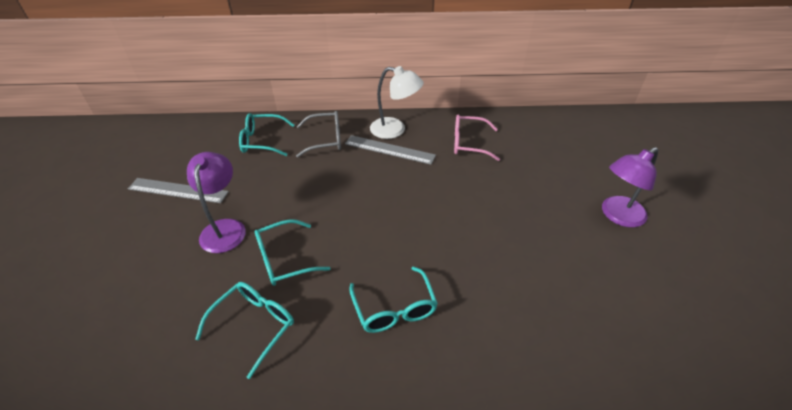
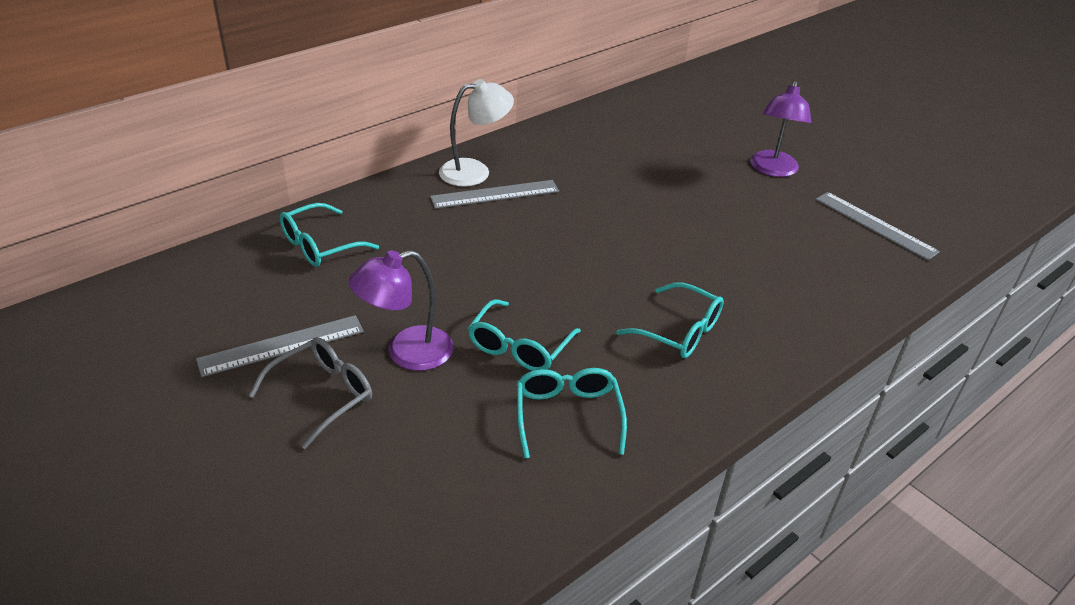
camera: 40 degrees left, 5 degrees down
purple lamp [187,152,246,253] -> purple lamp turned 75 degrees counterclockwise [349,250,453,371]
grey glasses [296,111,341,157] -> grey glasses moved to [248,337,372,449]
pink glasses [454,115,500,161] -> none
none -> grey ruler [815,192,940,261]

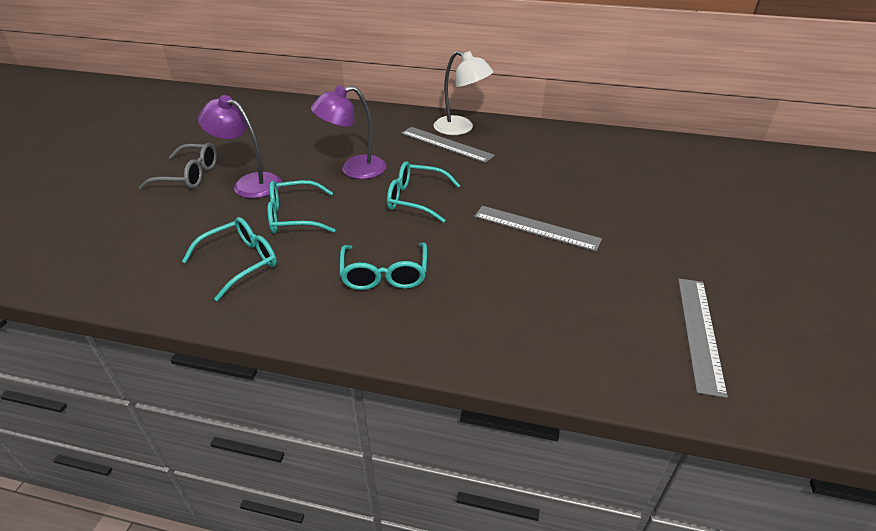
camera: 55 degrees right, 0 degrees up
grey ruler [196,315,364,377] -> grey ruler moved to [474,206,602,251]
turquoise glasses [280,203,379,267] -> turquoise glasses moved to [387,161,460,223]
purple lamp [750,81,811,177] -> purple lamp moved to [311,85,386,179]

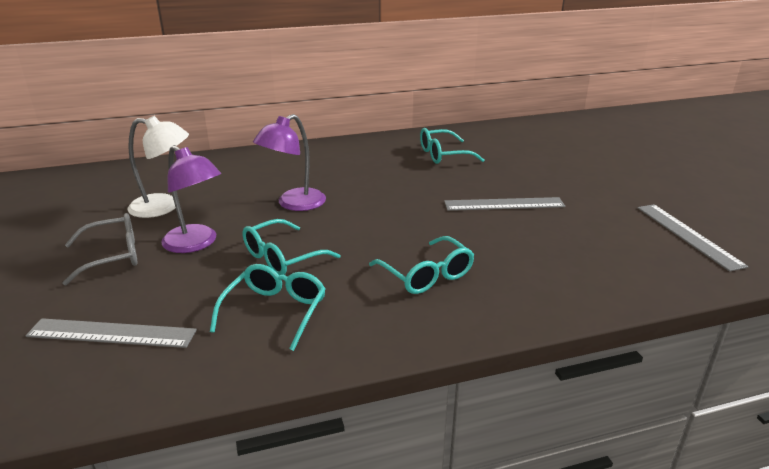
camera: 30 degrees left, 10 degrees down
purple lamp [198,95,282,198] -> purple lamp turned 135 degrees counterclockwise [161,145,221,253]
turquoise glasses [387,161,460,223] -> turquoise glasses moved to [420,128,485,164]
grey ruler [401,127,495,163] -> grey ruler moved to [25,318,197,348]
white lamp [434,51,493,135] -> white lamp moved to [128,116,189,218]

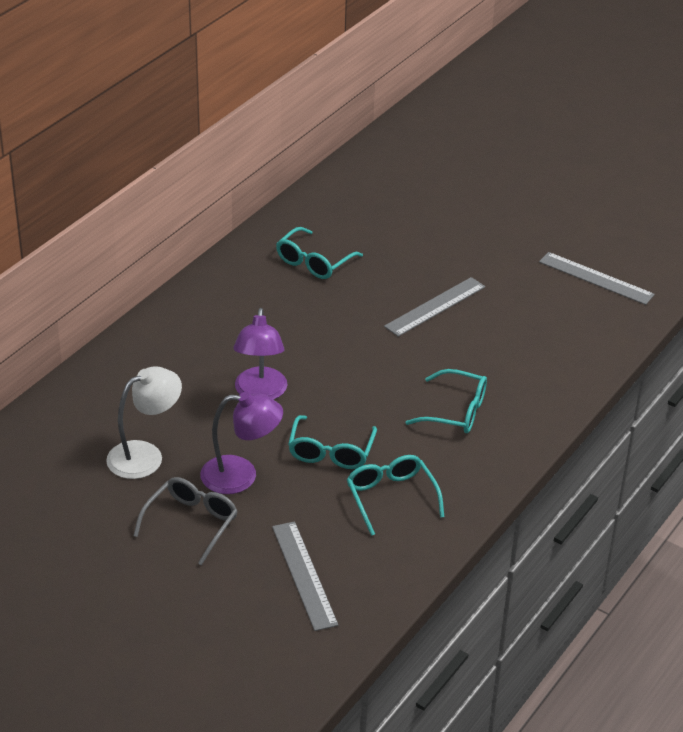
camera: 40 degrees left, 10 degrees up
grey ruler [25,318,197,348] -> grey ruler turned 75 degrees counterclockwise [272,521,338,631]

